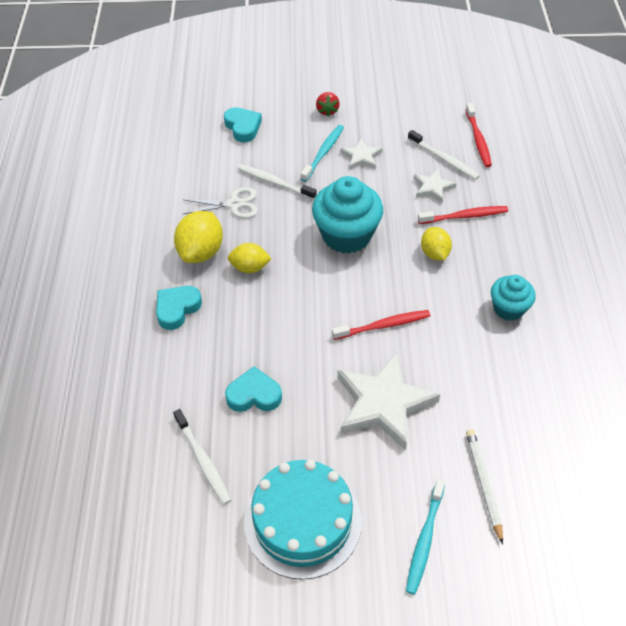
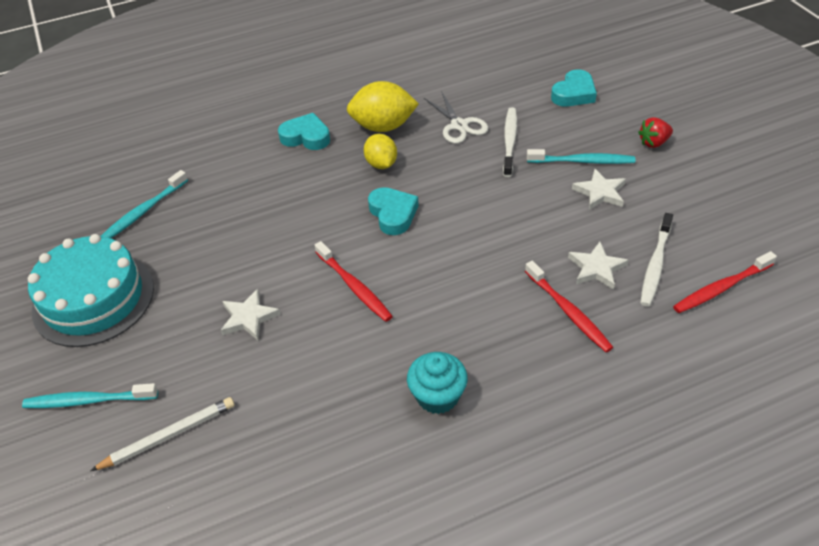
camera: 70 degrees right, 5 degrees down
white toothbrush [173,409,231,505] -> turquoise toothbrush [101,170,188,238]
turquoise heart [225,366,282,412] -> turquoise heart moved to [368,187,419,235]
turquoise cupcake [312,176,383,254] -> none
white star [337,352,440,450] -> white star [221,289,281,340], size x0.50
yellow lemon [421,227,452,260] -> none

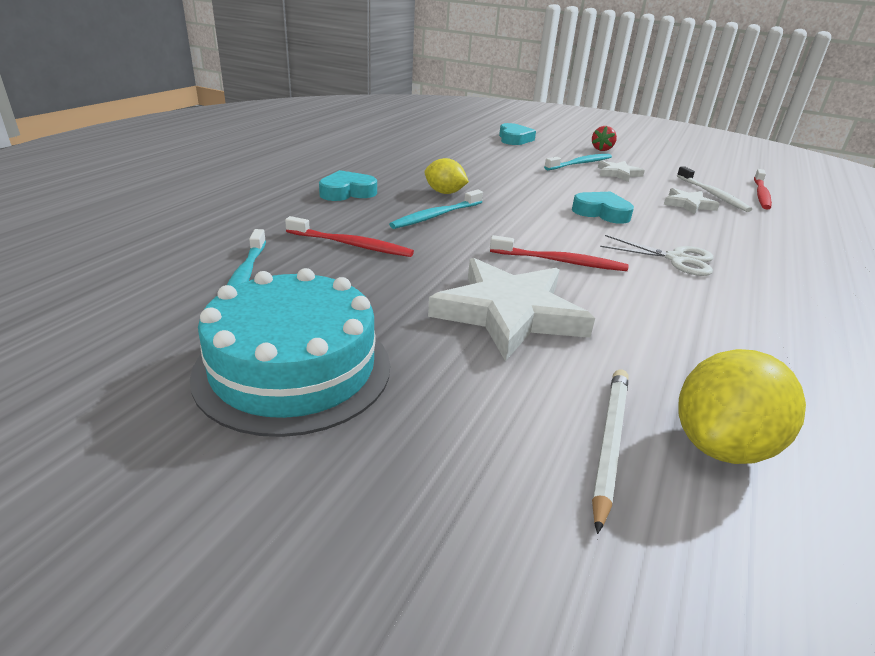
camera: 45 degrees left, 15 degrees down
turquoise toothbrush [22,383,158,408] -> turquoise toothbrush moved to [389,190,483,229]
white star [221,289,281,340] -> white star [428,258,595,361], size x1.99
yellow lemon [347,81,419,132] -> yellow lemon moved to [678,349,806,464]
turquoise heart [368,187,419,235] -> turquoise heart moved to [572,192,634,224]
turquoise cupcake [407,352,468,414] -> none
white scissors [424,91,488,144] -> white scissors moved to [600,235,714,276]
white toothbrush [503,107,517,177] -> none
red toothbrush [525,261,613,352] -> red toothbrush moved to [285,216,414,257]

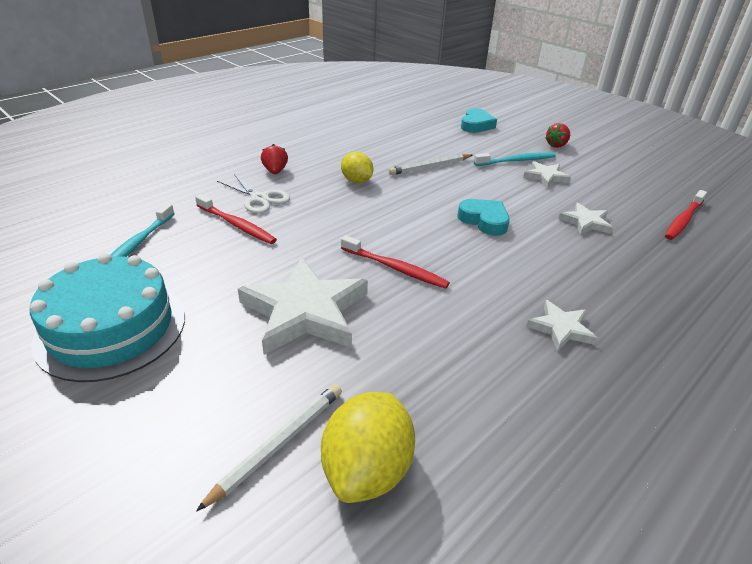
camera: 20 degrees right, 5 degrees up
turquoise heart [319,170,377,201] -> red strawberry [261,144,288,174]
turquoise toothbrush [389,190,483,229] -> none
white scissors [600,235,714,276] -> white scissors moved to [217,174,290,214]
white toothbrush [677,166,752,212] -> none
yellow lemon [678,349,806,464] -> yellow lemon turned 45 degrees counterclockwise [321,392,415,503]
none -> white pencil [389,154,472,175]
none -> white star [526,300,597,352]

